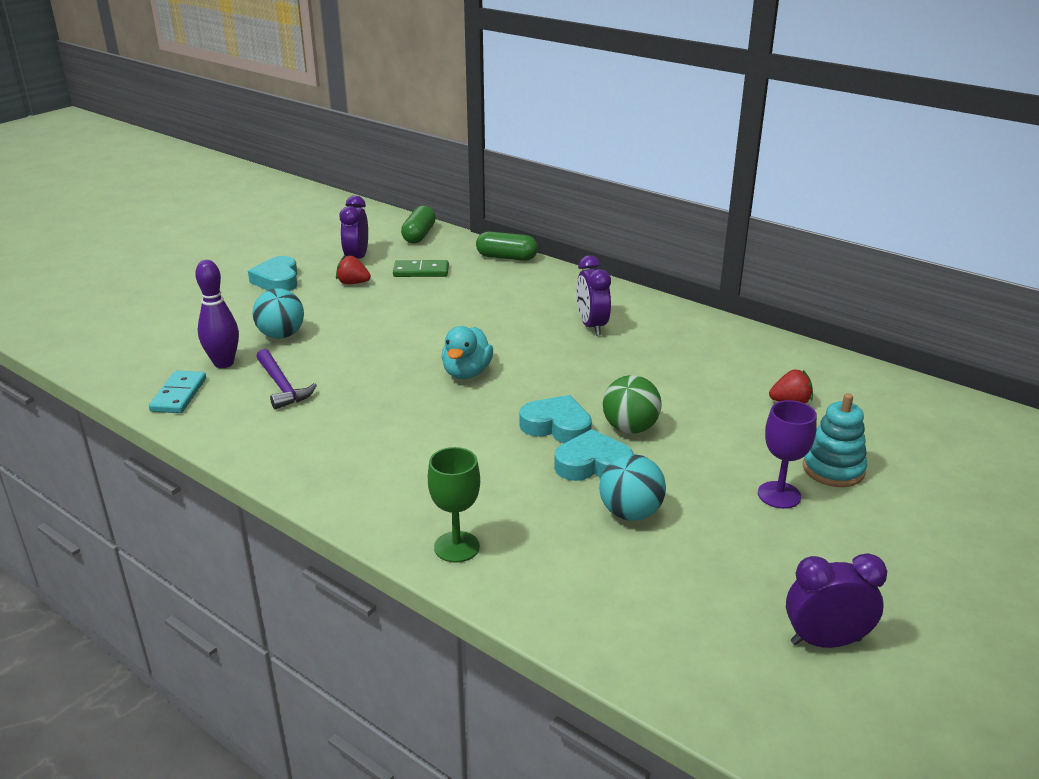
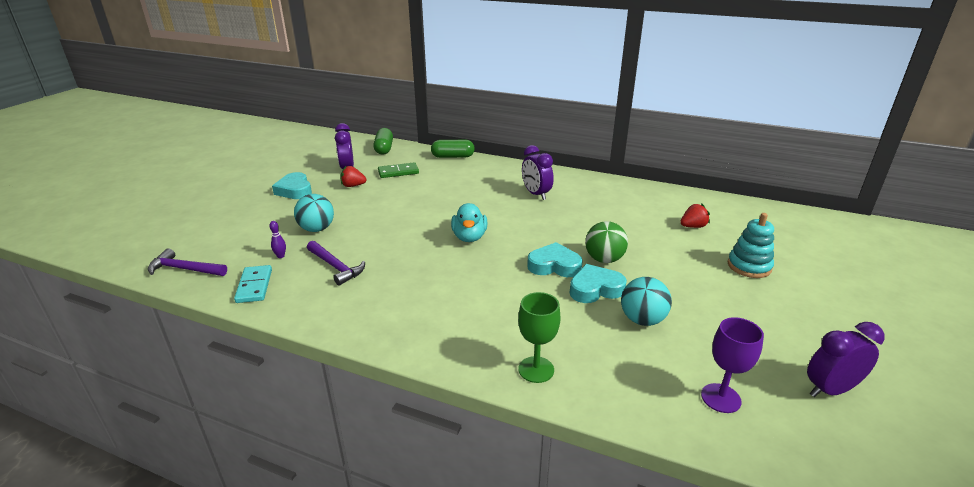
camera: 15 degrees left, 0 degrees up
purple bowling pin [195,260,239,368] -> purple bowling pin [269,221,286,258], size x0.46
purple goblet [758,400,817,509] -> purple goblet moved to [701,317,764,413]
none -> purple hammer [148,248,227,276]

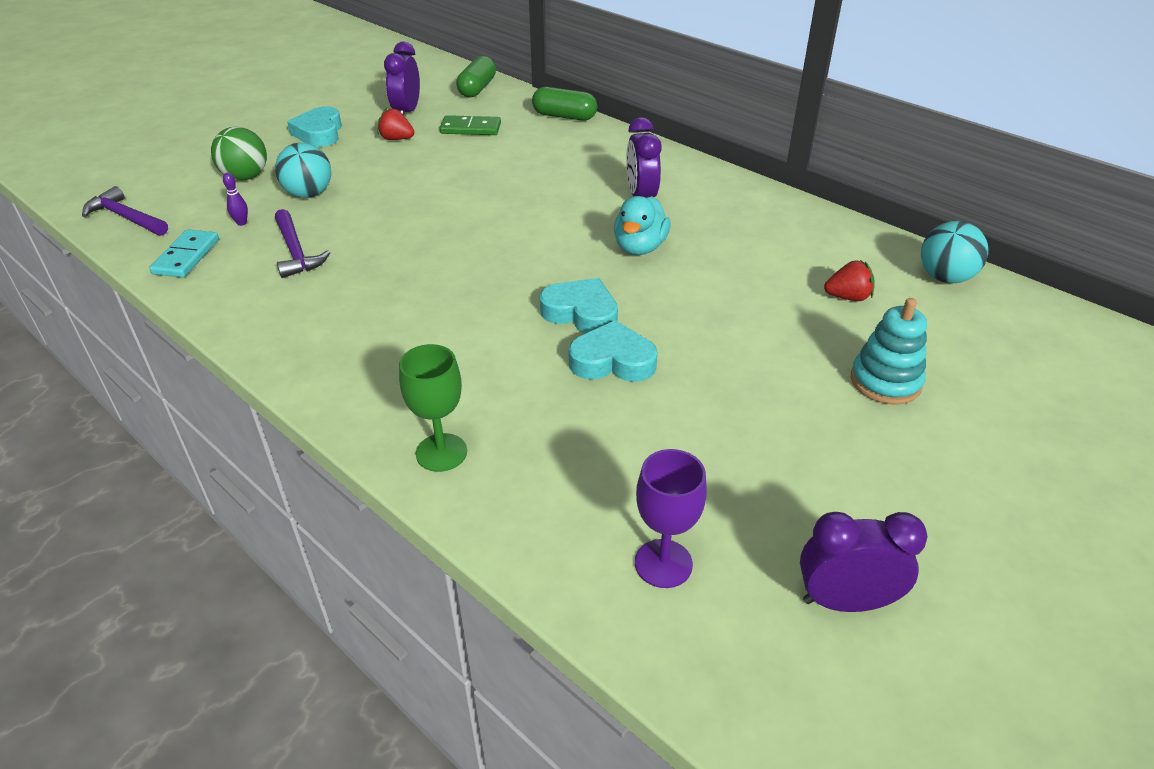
camera: 20 degrees right, 10 degrees up
turquoise duck [451,203,488,242] -> turquoise duck moved to [614,196,671,255]
green ball [585,221,628,263] -> green ball moved to [211,127,267,181]
turquoise ball [621,277,672,326] -> turquoise ball moved to [921,221,988,283]

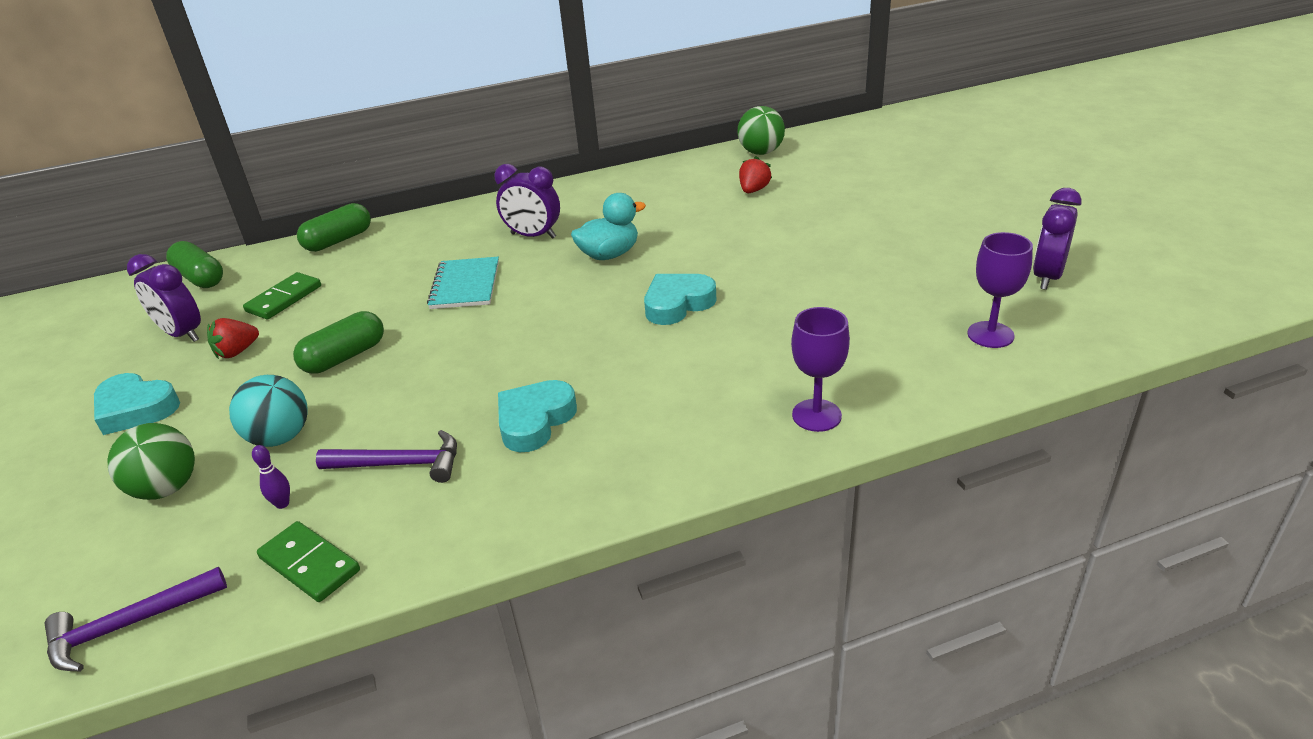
camera: 60 degrees left, 5 degrees down
turquoise domino [149,229,219,278] -> green domino [257,521,360,602]
green goblet [399,344,467,472] -> purple goblet [791,307,850,432]
turquoise heart [569,320,658,382] -> turquoise heart moved to [498,380,577,452]
turquoise duck [614,196,671,255] -> turquoise duck turned 75 degrees counterclockwise [571,193,646,260]
turquoise stacking toy [851,298,927,404] -> none
turquoise ball [921,221,988,283] -> green ball [738,106,785,155]
none -> green capsule [293,311,384,374]
none -> turquoise notebook [427,257,499,309]

